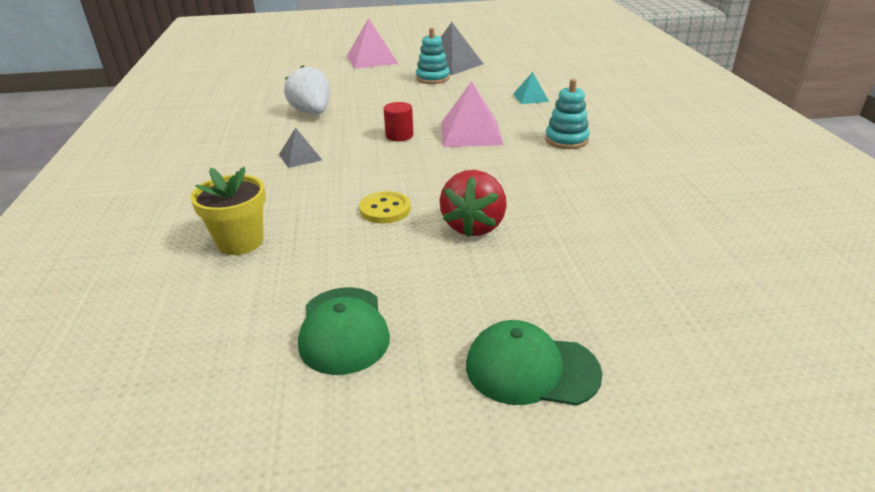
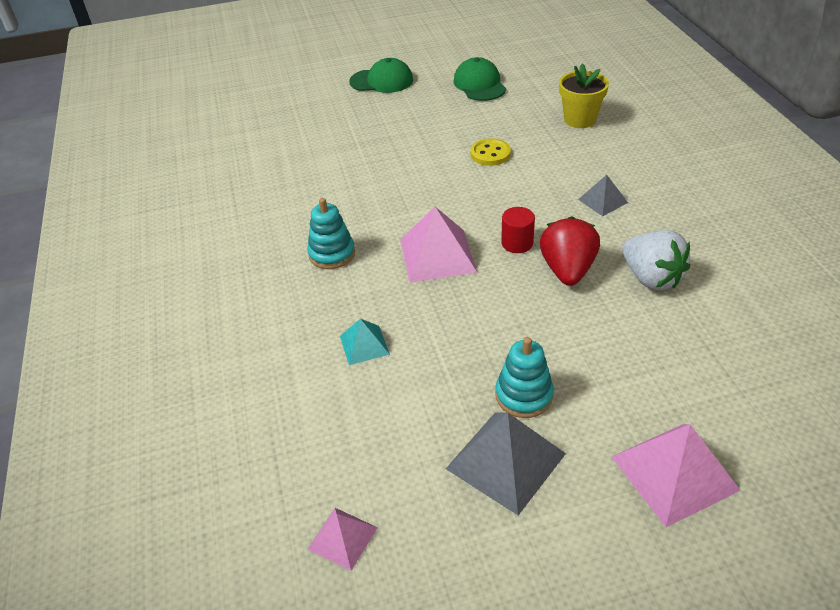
camera: 175 degrees right, 10 degrees up
red strawberry [439,170,507,237] -> red strawberry moved to [540,216,600,286]
none -> pink pyramid [308,508,378,571]

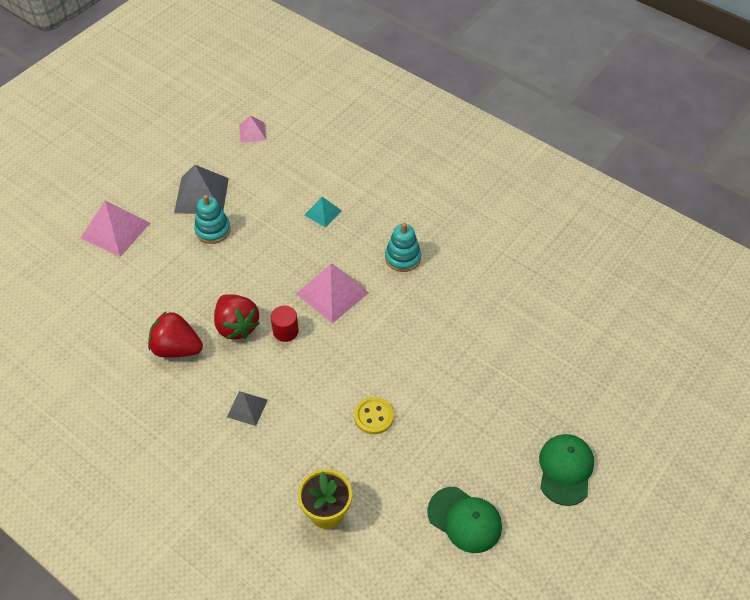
camera: 140 degrees right, 10 degrees up
green cap [349,58,413,93] -> green cap turned 135 degrees clockwise [539,434,594,506]
white strawberry [622,230,690,290] -> red strawberry [148,311,203,358]

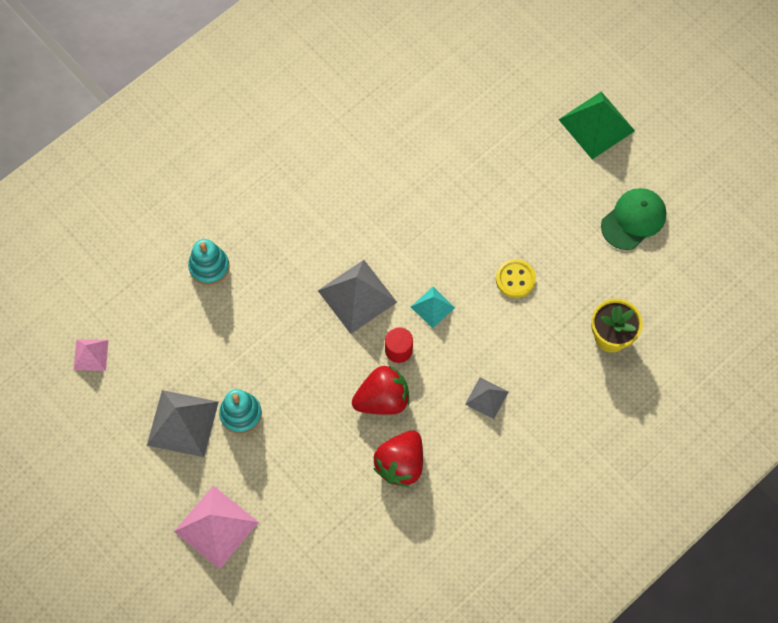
camera: 80 degrees left, 15 degrees up
pink pyramid [296,264,369,324] -> grey pyramid [318,260,397,334]
turquoise pyramid [304,197,342,228] -> turquoise pyramid moved to [411,287,455,329]
turquoise stacking toy [385,223,421,272] -> turquoise stacking toy moved to [188,239,230,286]
green cap [539,434,594,506] -> green pyramid [558,92,635,159]

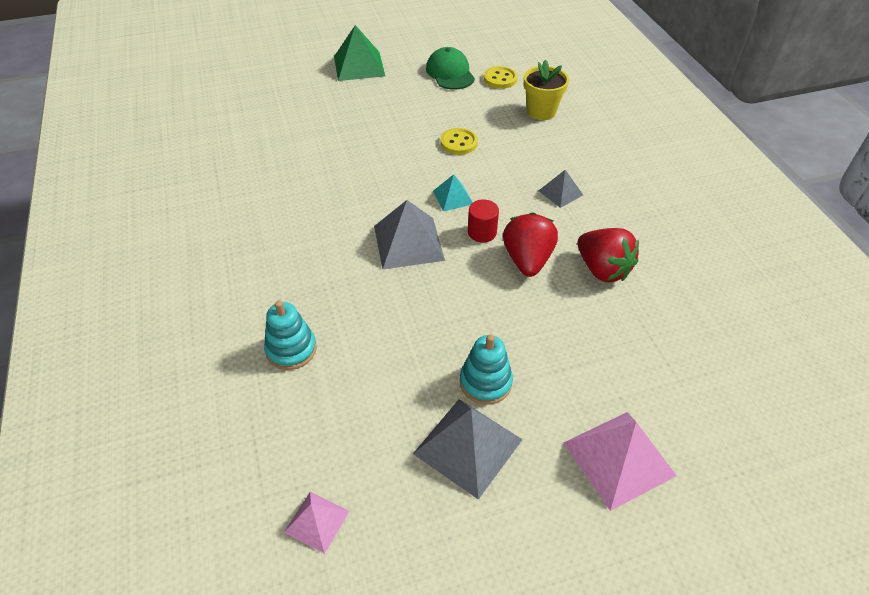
camera: 65 degrees left, 20 degrees down
none -> yellow button [484,66,518,89]

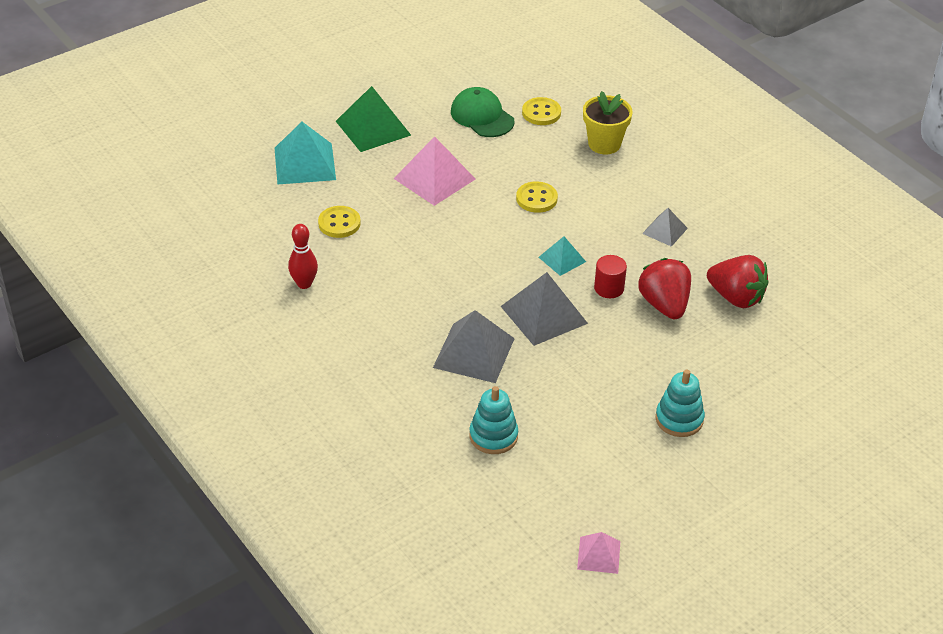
camera: 20 degrees left, 5 degrees down
grey pyramid [413,399,523,500] -> grey pyramid moved to [433,310,515,383]
pink pyramid [564,412,677,511] -> pink pyramid moved to [393,137,475,206]
none -> turquoise pyramid [275,122,336,185]
none -> red bowling pin [288,224,318,289]
none -> yellow button [318,206,361,238]

